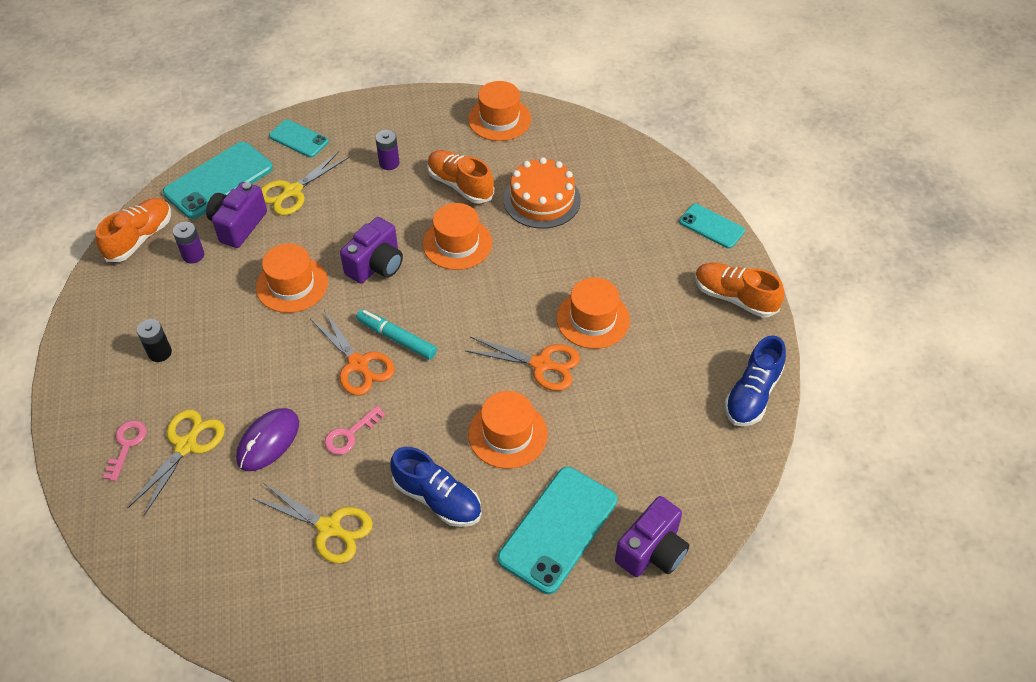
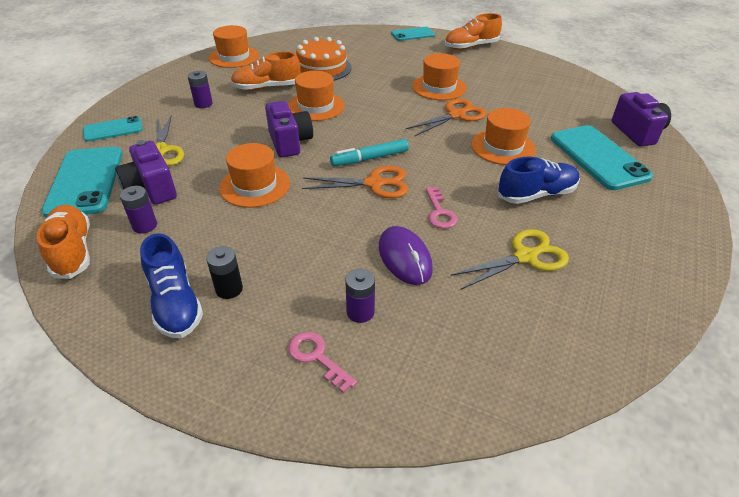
camera: 55 degrees left, 10 degrees down
yellow scissors [128,409,225,516] -> purple battery [345,269,375,323]
blue shoe [725,335,786,426] -> blue shoe moved to [140,233,203,338]

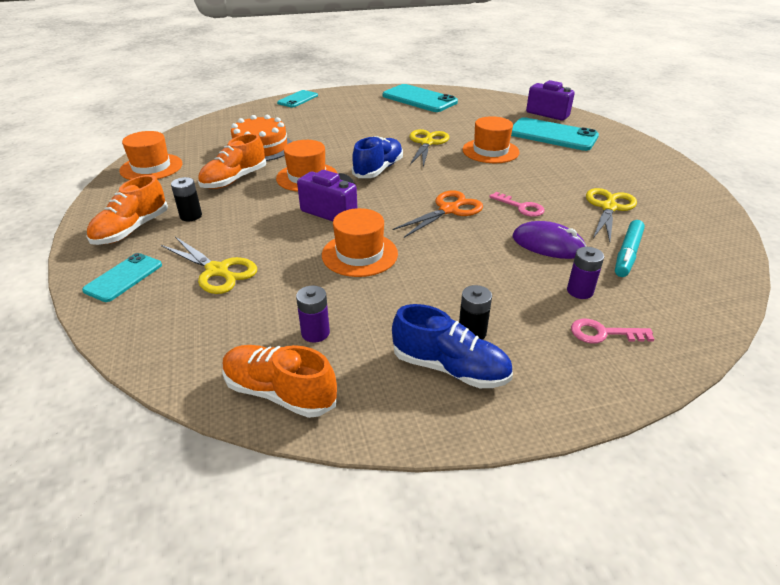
camera: 40 degrees left, 5 degrees down
turquoise phone [42,147,123,217] -> turquoise phone moved to [383,84,458,112]
purple camera [115,140,177,205] -> none
purple battery [188,71,213,108] -> black battery [171,177,202,221]
turquoise marker [330,139,409,166] -> turquoise marker moved to [615,220,645,277]
orange scissors [406,98,487,137] -> yellow scissors [410,129,449,167]
orange hat [412,53,467,100] -> none
orange shoe [445,13,502,50] -> orange shoe moved to [87,175,168,245]
blue shoe [498,157,580,204] -> blue shoe moved to [352,136,403,178]

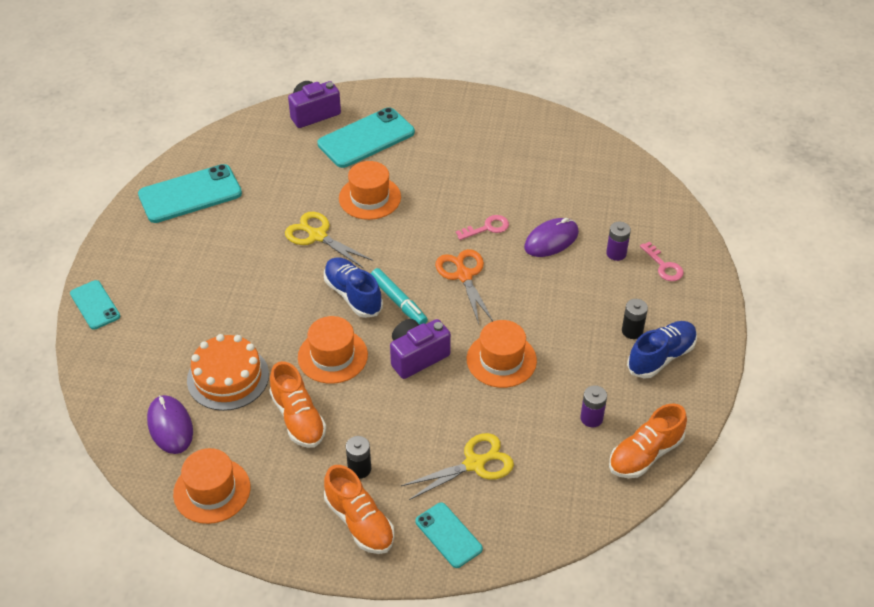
camera: 65 degrees left, 10 degrees up
pink key [571,319,654,344] -> pink key turned 60 degrees counterclockwise [640,241,684,281]
yellow scissors [586,188,637,242] -> none
turquoise marker [615,220,645,277] -> turquoise marker moved to [371,268,428,325]
none -> purple mouse [147,395,193,454]

